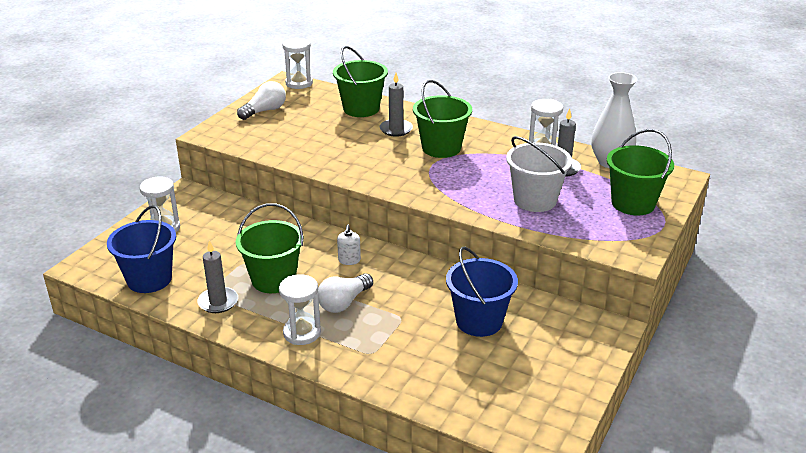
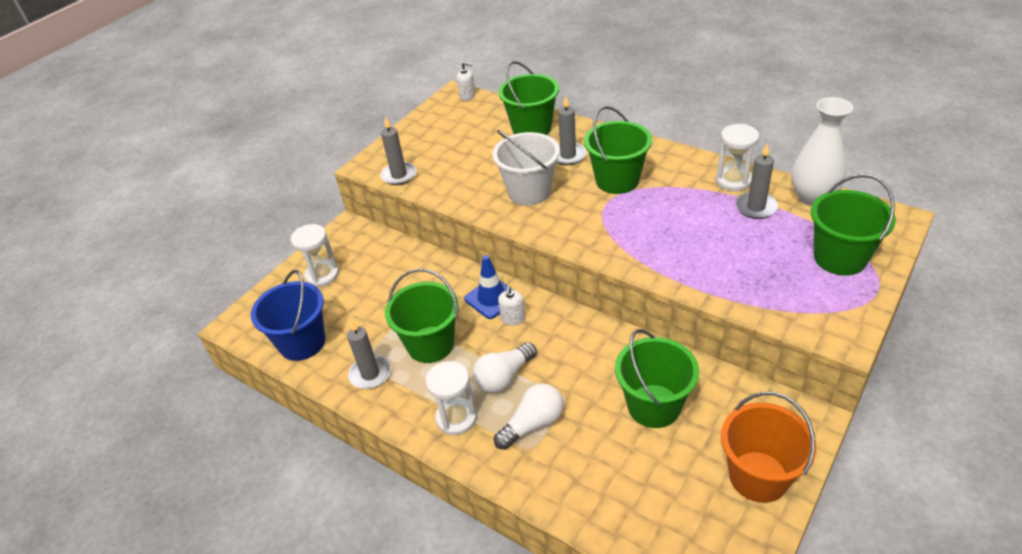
camera: 10 degrees right, 10 degrees up
white light bulb [237,81,286,120] -> white light bulb moved to [494,383,563,450]
white hourglass [282,38,313,89] -> white soap dispenser [457,62,475,101]
blue bucket [446,247,518,337] -> green bucket [615,329,699,428]
white bucket [506,136,572,212] -> white bucket moved to [492,130,560,206]
none -> grey candle [380,117,417,185]
none -> blue traffic cone [464,255,513,319]
none -> orange bucket [721,392,817,503]

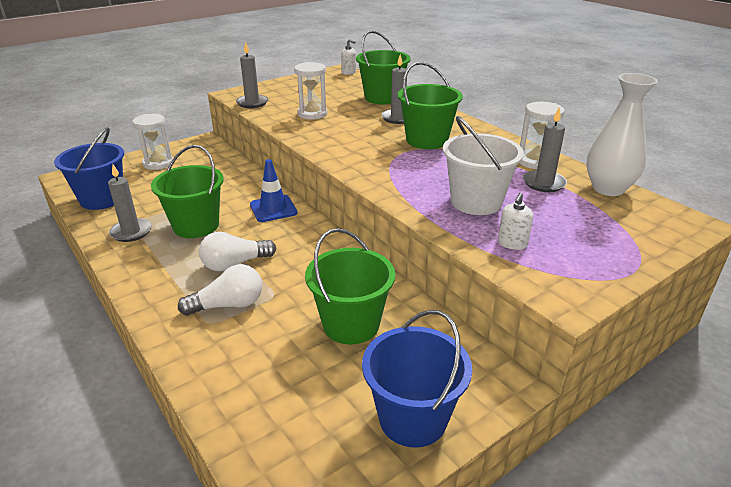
camera: 15 degrees right, 10 degrees down
white hourglass [425,361,477,435] -> white hourglass moved to [294,62,327,120]
white bucket [492,130,560,206] -> white bucket moved to [443,116,524,215]
white soap dispenser [498,286,525,326] -> white soap dispenser moved to [498,193,533,250]
orange bucket [721,392,817,503] -> blue bucket [362,310,472,448]
green bucket [811,174,896,276] -> none

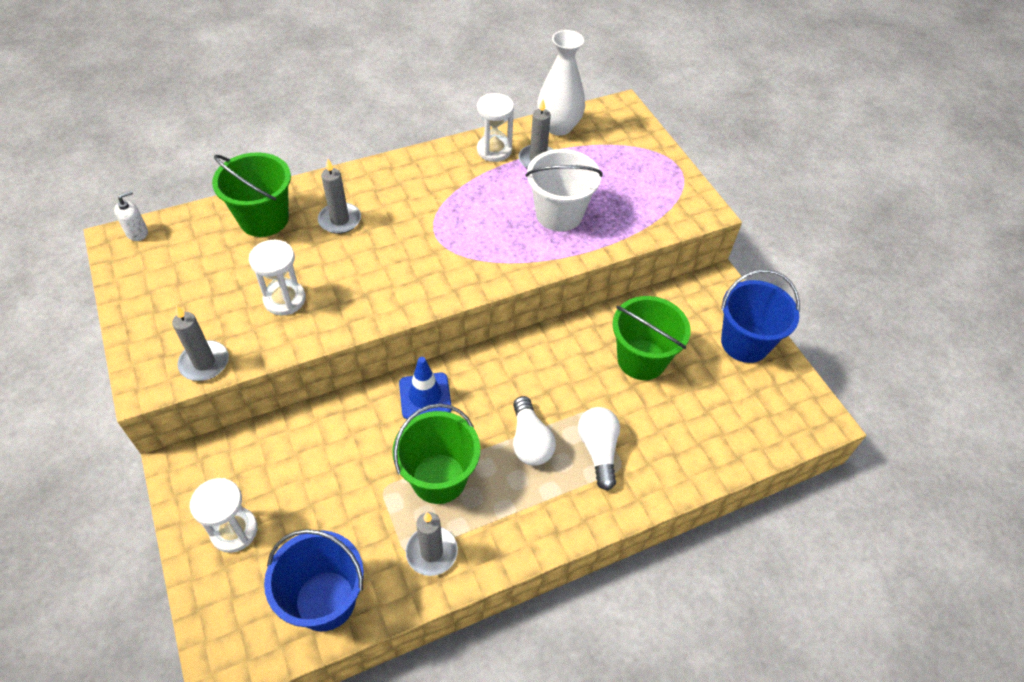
camera: 80 degrees left, 20 degrees up
green bucket [398,62,463,149] -> none
white soap dispenser [498,193,533,250] -> none

